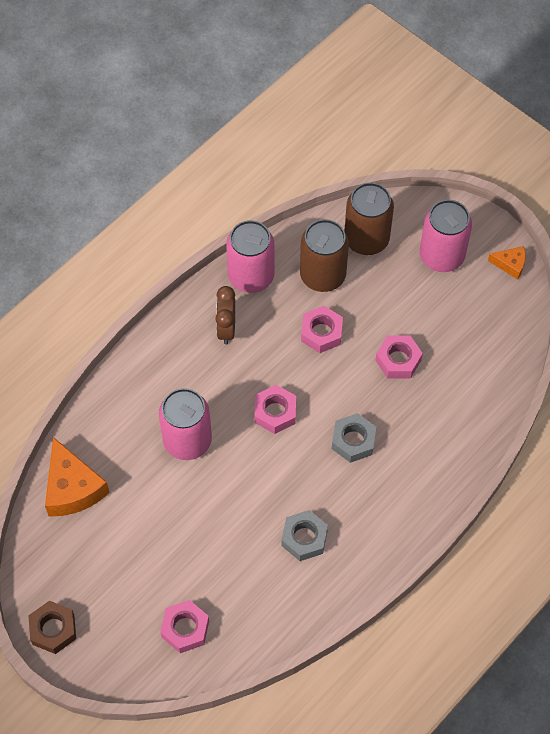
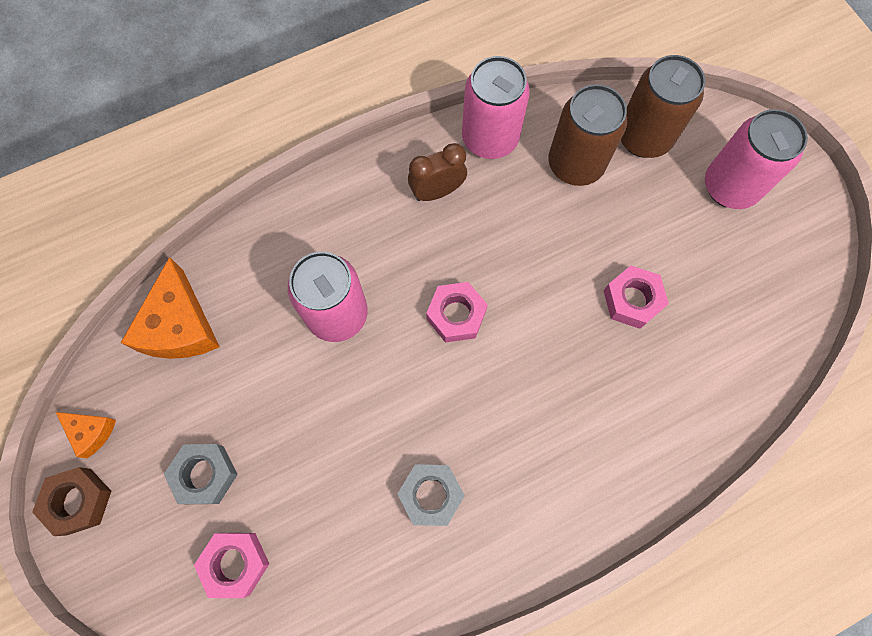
camera: 20 degrees right, 10 degrees up
brown clock [215,286,235,344] -> brown clock turned 45 degrees clockwise [408,143,467,201]
pink nut [301,306,343,353] -> none
grey nut [332,413,376,463] -> grey nut moved to [164,444,238,504]
orange cheese [488,246,526,279] -> orange cheese moved to [56,412,116,458]

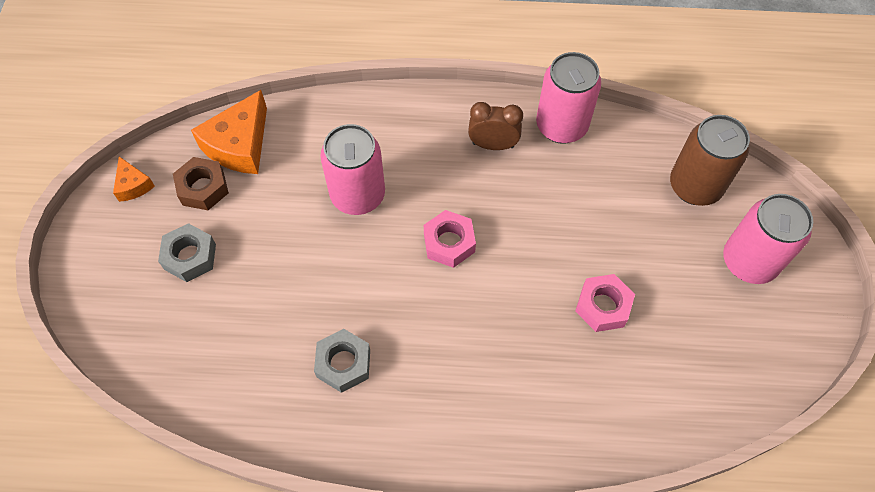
camera: 30 degrees right, 10 degrees down
brown nut [32,467,112,536] -> brown nut moved to [173,157,229,210]
pink nut [194,533,269,598] -> none
brown can [548,84,627,186] -> none

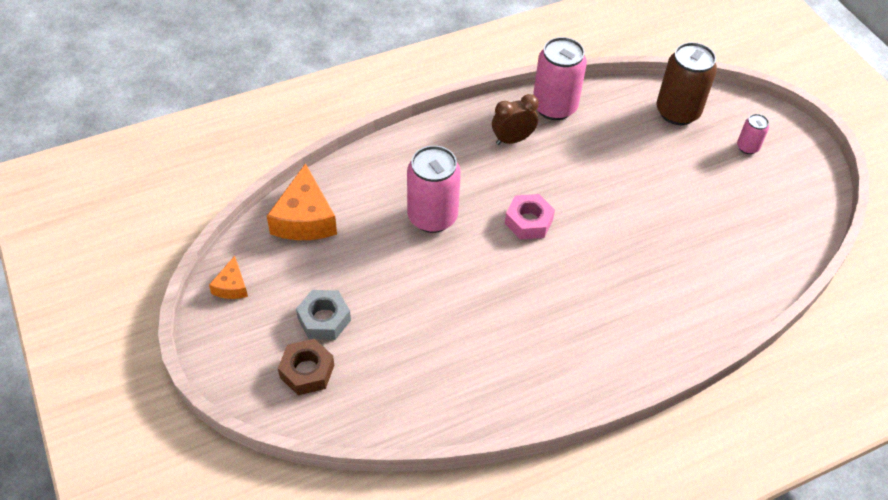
camera: 30 degrees left, 10 degrees down
orange cheese [113,157,155,202] -> orange cheese turned 60 degrees clockwise [209,256,248,299]
brown nut [173,157,229,210] -> brown nut moved to [278,339,334,395]
grey nut [314,329,370,393] -> none
pink nut [575,274,635,332] -> none
pink can [723,194,813,284] -> pink can [737,114,769,154], size x0.49

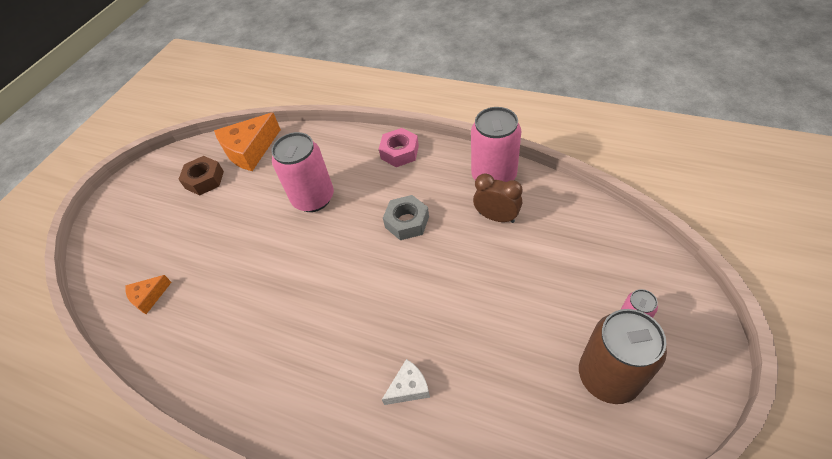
camera: 55 degrees right, 0 degrees up
orange cheese [209,256,248,299] -> orange cheese moved to [125,275,172,314]
brown nut [278,339,334,395] -> brown nut moved to [178,156,224,195]
grey nut [296,290,351,340] -> grey nut moved to [383,195,429,240]
brown clock [492,94,539,145] -> brown clock moved to [473,173,523,223]
pink nut [505,194,555,240] -> pink nut moved to [379,128,419,167]
brown can [656,42,717,125] -> brown can moved to [579,309,667,404]
none -> white cheese [382,359,430,405]

